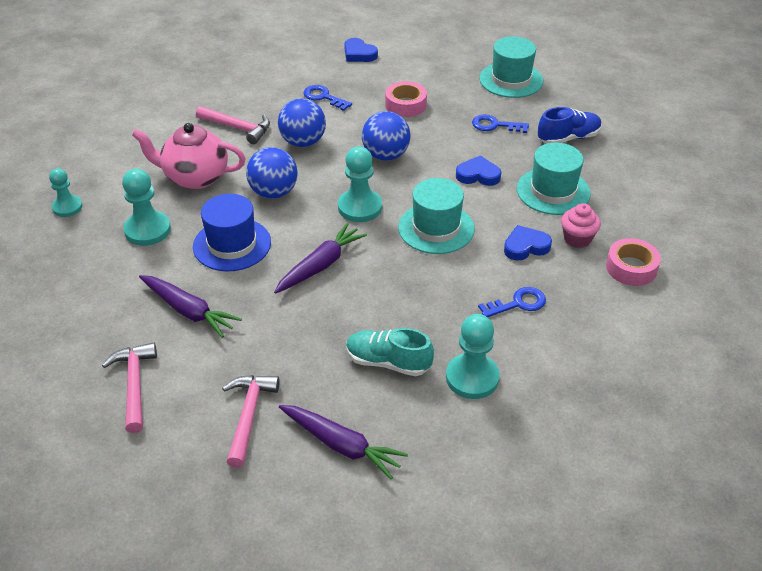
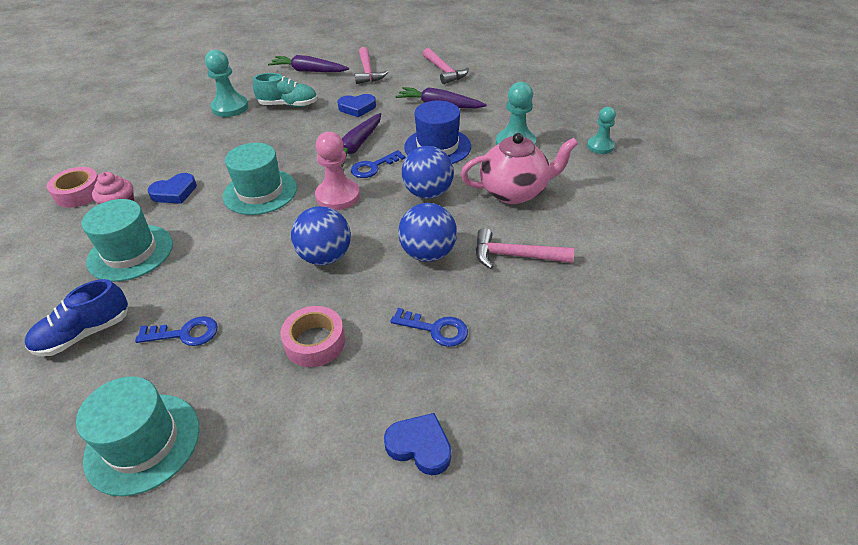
camera: 165 degrees right, 0 degrees up
turquoise pawn [338,147,382,222] -> pink pawn [315,132,360,210]
blue heart [456,155,501,186] -> blue heart moved to [337,94,376,117]
blue key [478,287,546,317] -> blue key moved to [351,150,406,178]

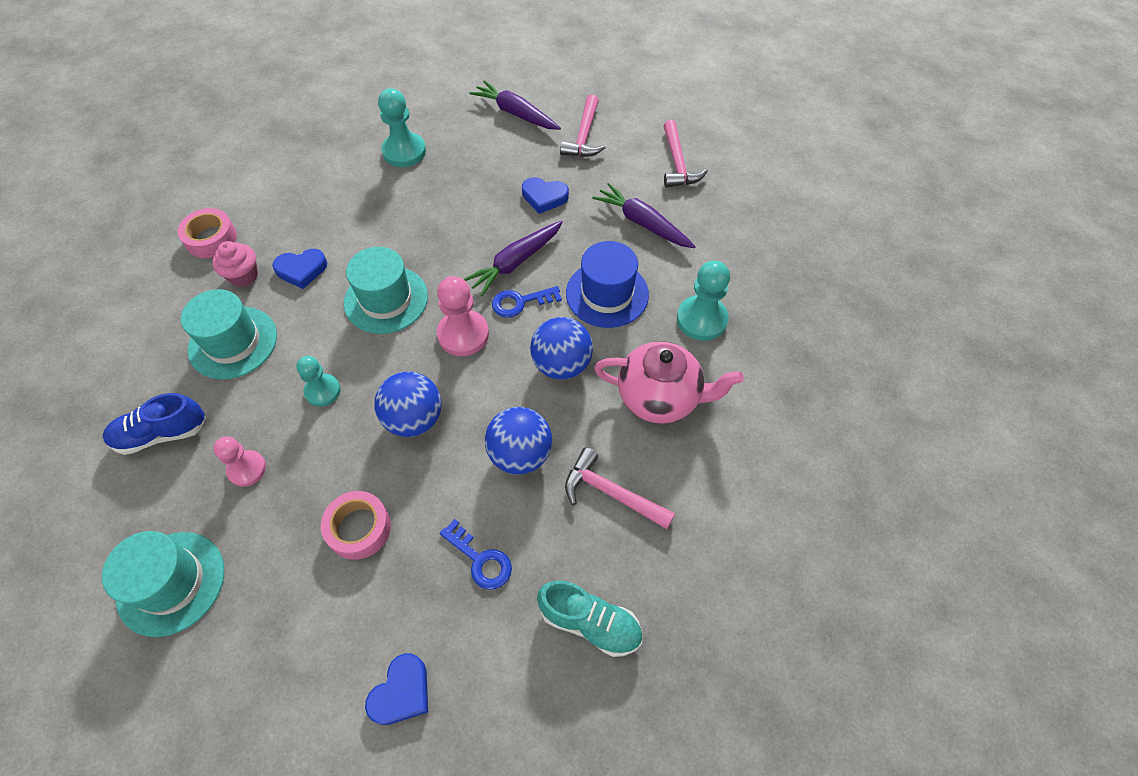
camera: 20 degrees right, 15 degrees up
blue key [135,316,218,346] -> pink pawn [213,436,266,487]
turquoise shoe [253,73,317,107] -> turquoise shoe moved to [537,580,642,657]
blue heart [384,413,451,475] -> blue heart turned 75 degrees clockwise [365,653,428,725]
turquoise pawn [587,107,616,154] -> turquoise pawn moved to [296,356,341,407]

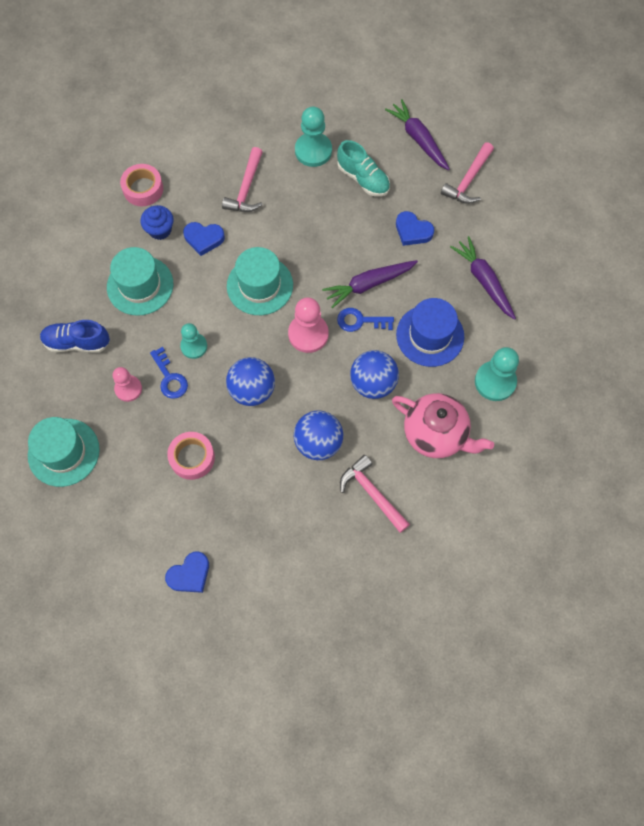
camera: 20 degrees right, 10 degrees up
pink cupcake [212,241,258,287] -> blue cupcake [141,205,174,240]
blue key [440,519,512,590] -> blue key moved to [150,347,188,399]
turquoise shoe [537,580,642,657] -> turquoise shoe moved to [337,140,390,196]
pink hammer [663,120,708,188] -> pink hammer moved to [222,147,263,212]

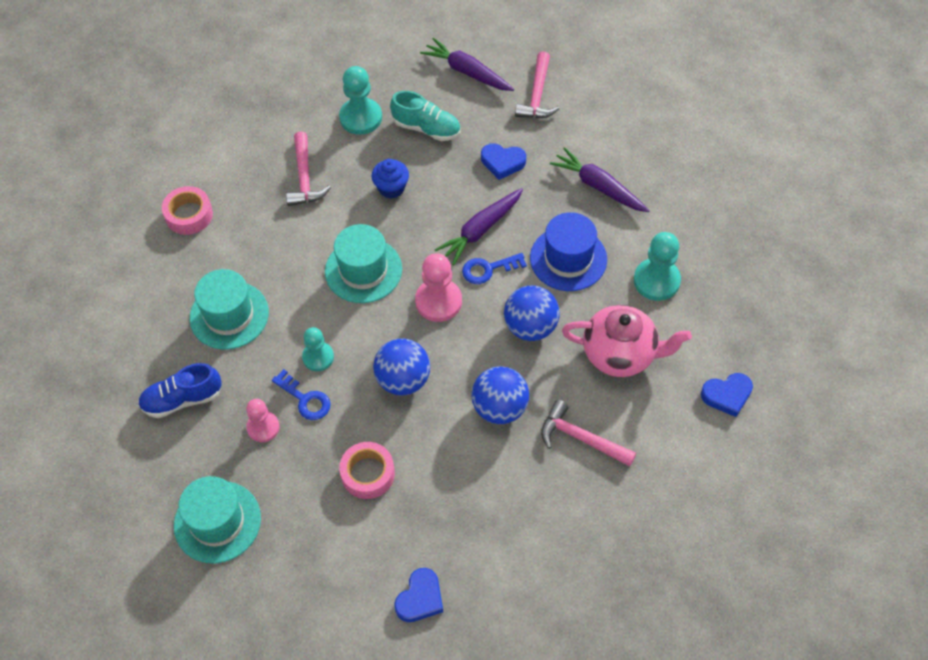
camera: 20 degrees left, 10 degrees down
blue cupcake [141,205,174,240] -> blue cupcake moved to [372,159,409,198]
blue heart [183,222,225,256] -> blue heart moved to [701,373,753,417]

